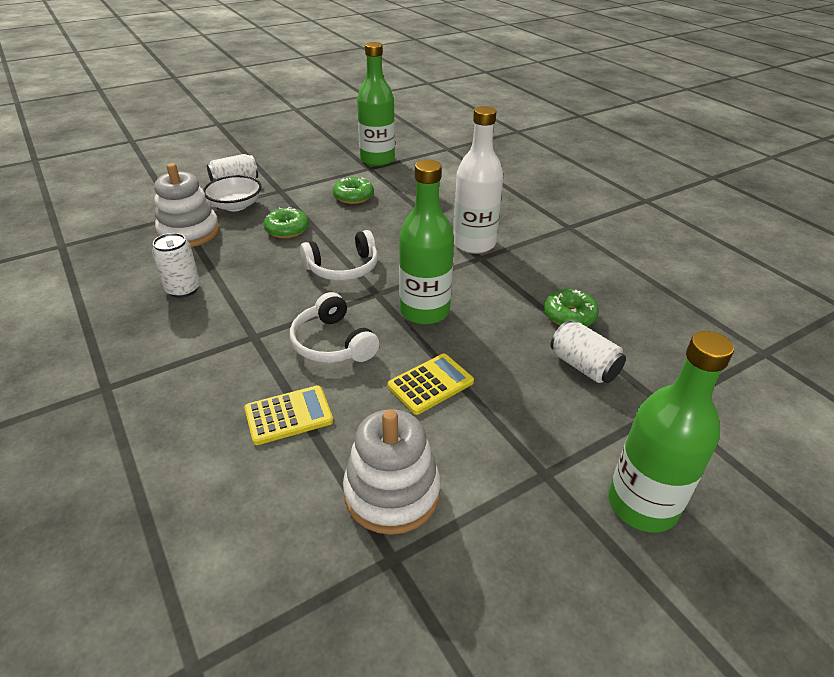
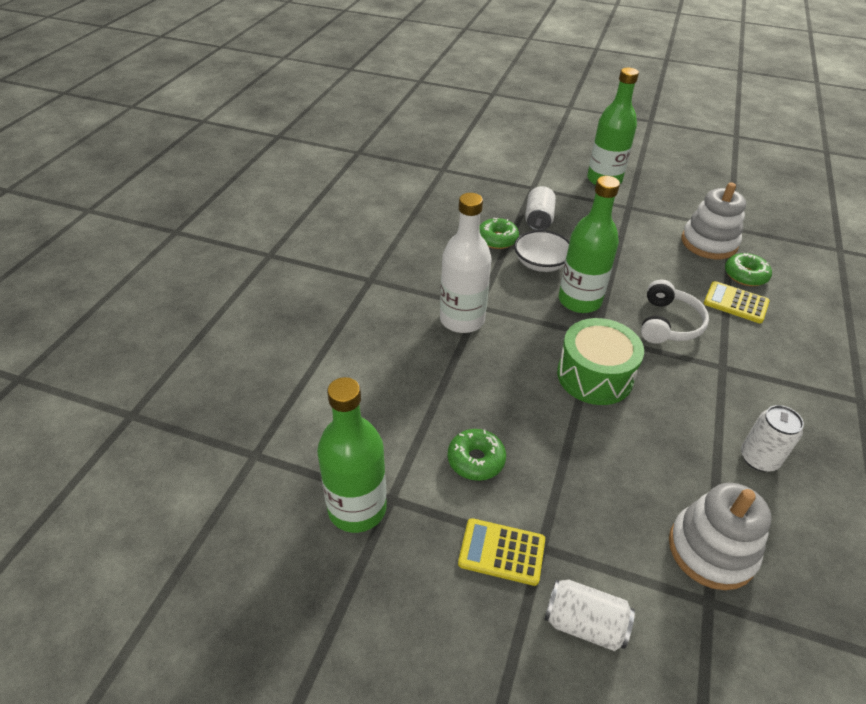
camera: 130 degrees left, 5 degrees up
white bowl [203,175,262,211] -> white bowl moved to [514,230,570,272]
green donut [264,207,309,238] -> green donut moved to [725,253,772,286]
white headphones [300,230,378,281] -> green drum [557,318,644,405]
yellow calculator [388,354,474,415] -> yellow calculator moved to [458,518,545,586]

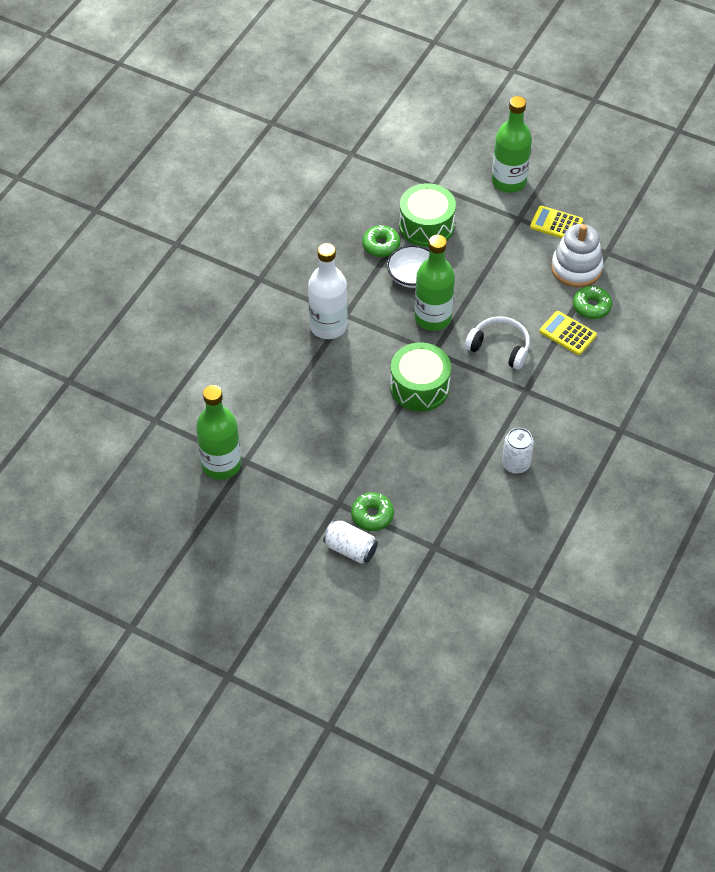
camera: 10 degrees right, 10 degrees up
green donut [448,429,506,481] -> green donut moved to [351,492,394,531]
yellow calculator [458,518,545,586] -> yellow calculator moved to [530,206,583,238]
white can [525,186,556,230] -> green drum [399,183,456,247]
white headphones [641,279,709,344] -> white headphones turned 90 degrees counterclockwise [465,316,530,370]
white stacking toy [669,483,771,590] -> none

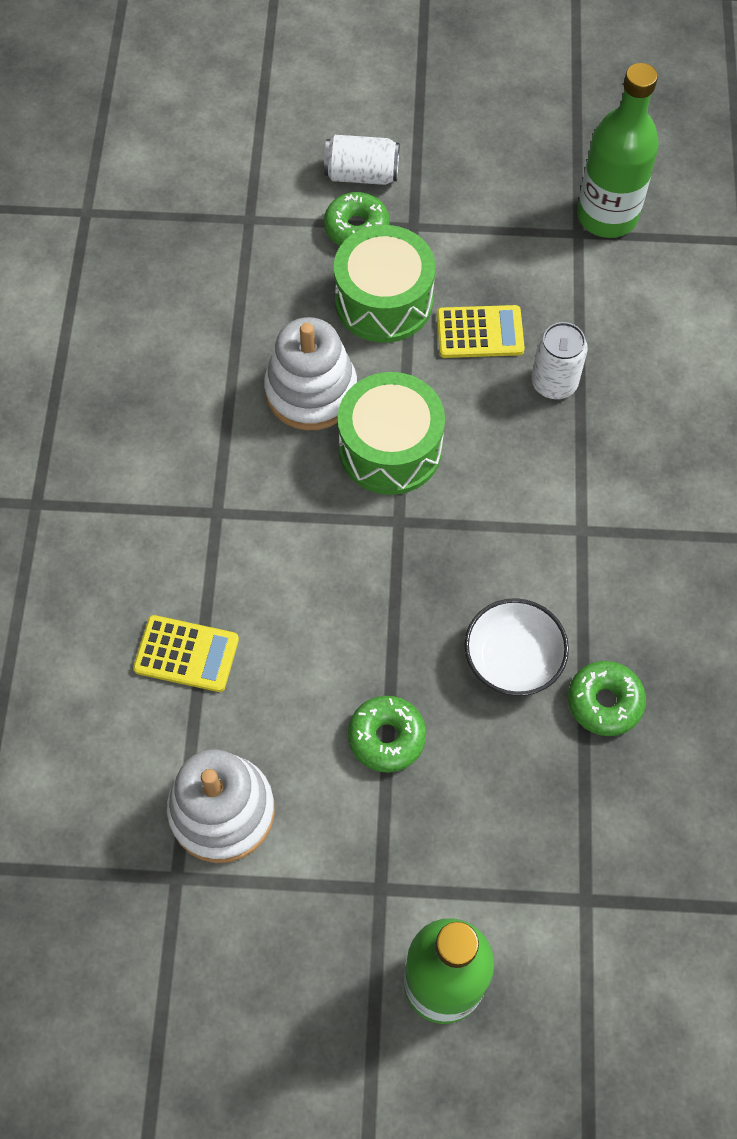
camera: 155 degrees right, 10 degrees up
white bottle [308,243,347,339] -> none
green drum [399,183,456,247] -> green drum moved to [334,225,436,343]
green bottle [415,235,455,331] -> none
white headphones [465,316,530,370] -> none
white can [502,428,534,474] -> white can moved to [531,322,588,399]
yellow calculator [530,206,583,238] -> yellow calculator moved to [437,305,525,358]
green donut [573,286,612,319] -> green donut moved to [348,696,426,772]
none -> white stacking toy [264,317,357,430]

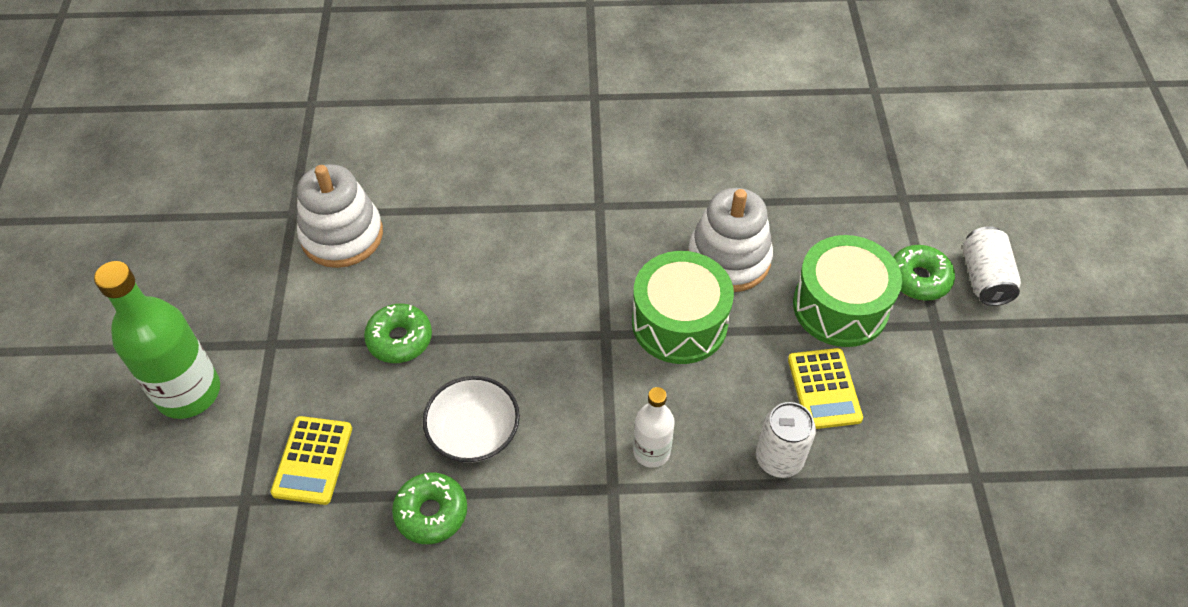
camera: 85 degrees right, 10 degrees down
yellow calculator [133,615,239,692] -> yellow calculator moved to [271,416,352,505]
green bottle [577,63,659,238] -> none
none -> white bottle [633,387,675,468]

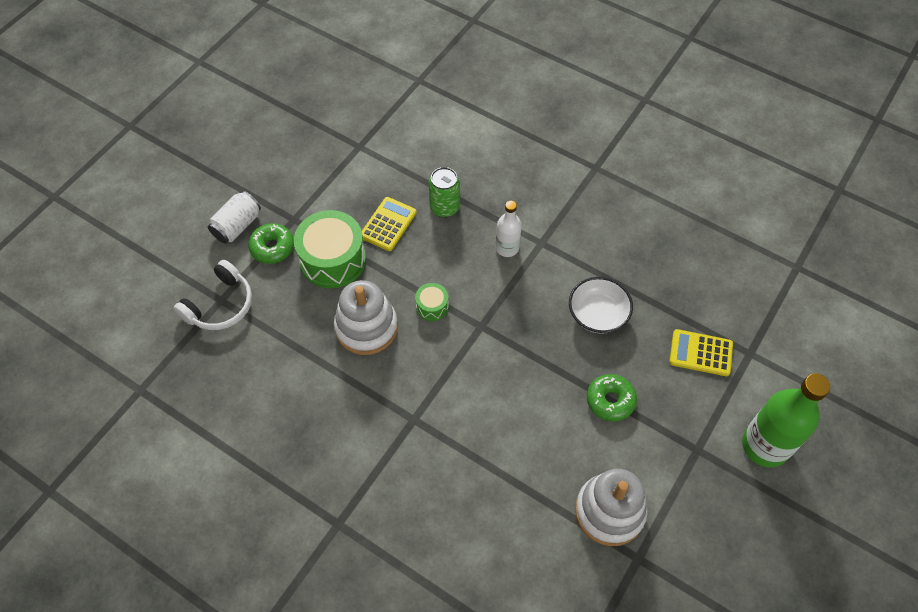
camera: 145 degrees left, 5 degrees up
yellow calculator [271,416,352,505] -> yellow calculator turned 120 degrees counterclockwise [669,329,733,376]
green donut [392,473,467,544] -> none
green drum [632,251,734,364] -> green drum [415,283,449,321], size x0.48
white can [756,402,816,478] -> green can [428,167,460,217]
none -> white headphones [174,260,252,330]

